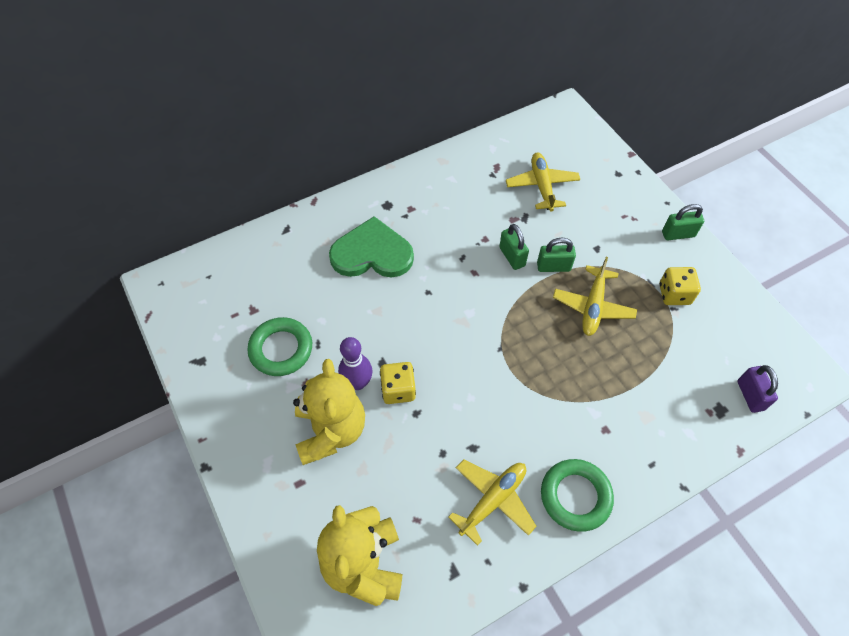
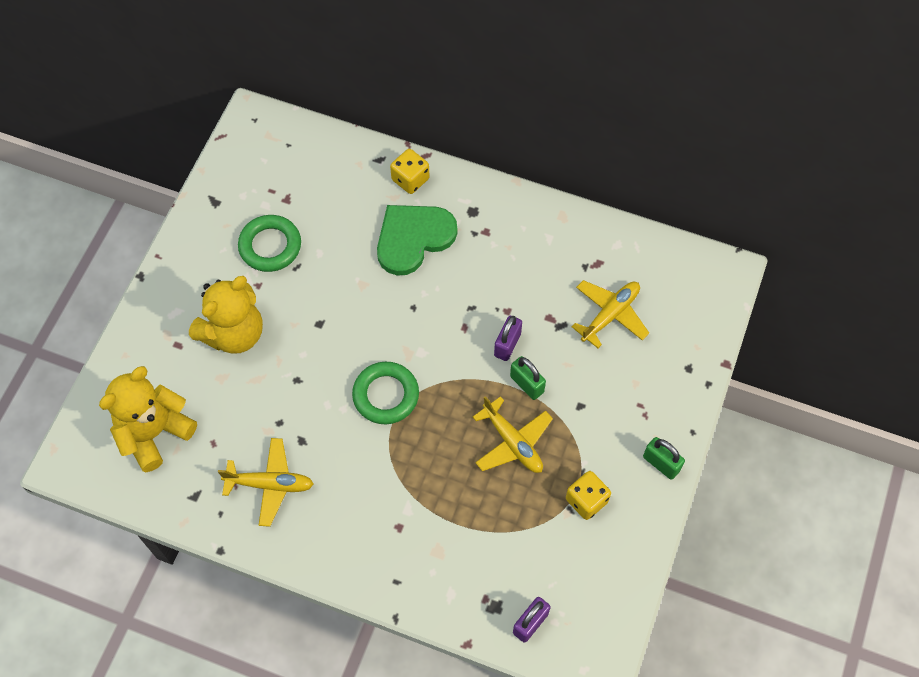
camera: 50 degrees right, 5 degrees up
green heart [329,216,414,277] -> green heart turned 90 degrees counterclockwise [377,205,457,276]
purple bowling pin [338,337,372,390] -> none
yellow dice [380,362,416,404] -> yellow dice moved to [390,149,430,194]
green padlock [499,224,529,270] -> purple padlock [494,316,522,361]
green ring [541,459,614,532] -> green ring moved to [352,362,419,424]
yellow plane [553,257,637,336] -> yellow plane turned 105 degrees counterclockwise [473,396,553,473]

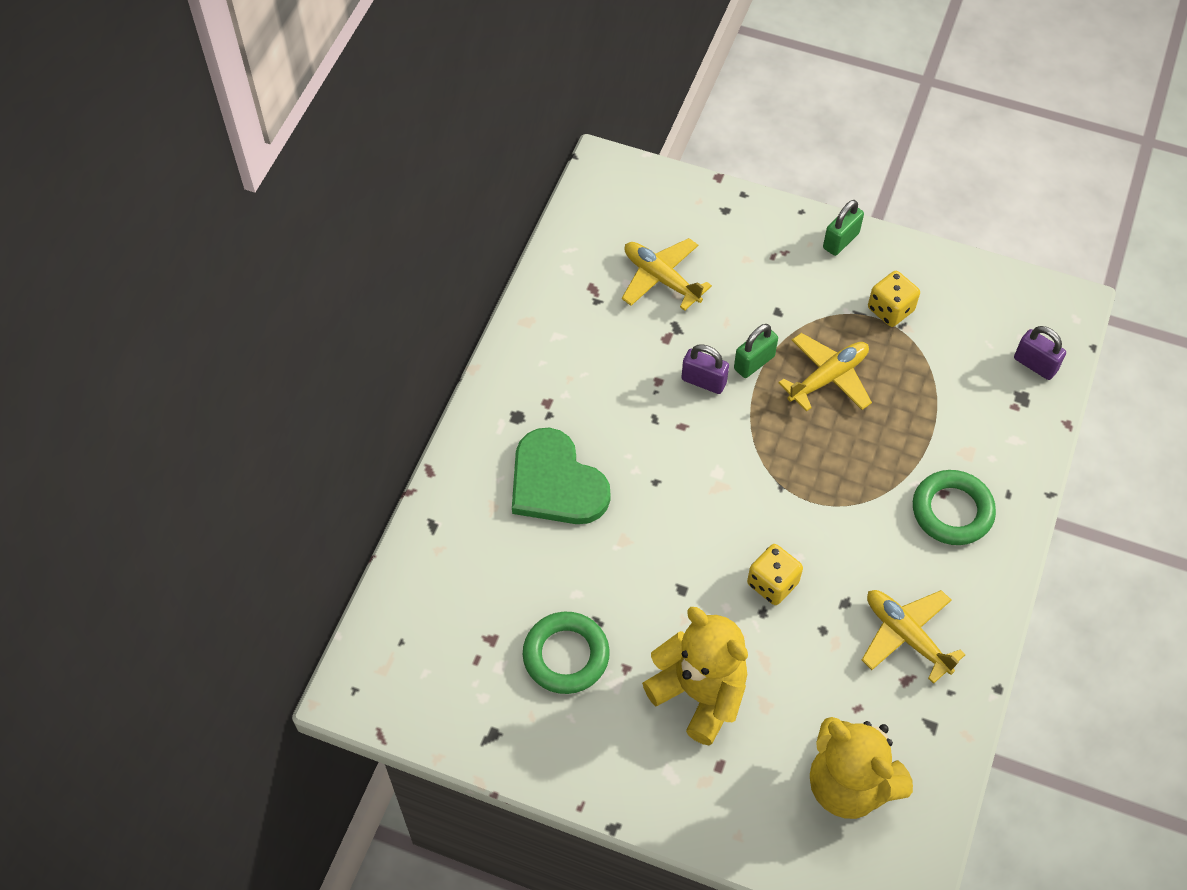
camera: 90 degrees left, 5 degrees down
yellow plane [218,438,313,527] -> yellow plane turned 45 degrees counterclockwise [862,590,966,684]
green ring [352,362,419,424] -> green ring moved to [913,470,996,545]
yellow dice [390,149,430,194] -> yellow dice moved to [747,544,803,605]

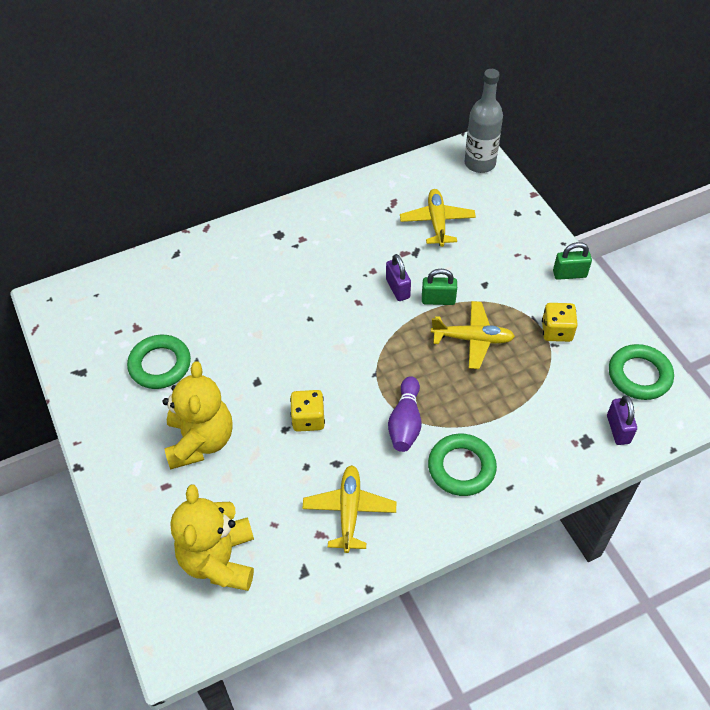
camera: 45 degrees right, 5 degrees down
green heart [512,428,611,524] -> none
none -> purple bowling pin [388,376,421,452]
none -> grey bottle [465,69,503,173]
none -> green ring [609,344,674,400]

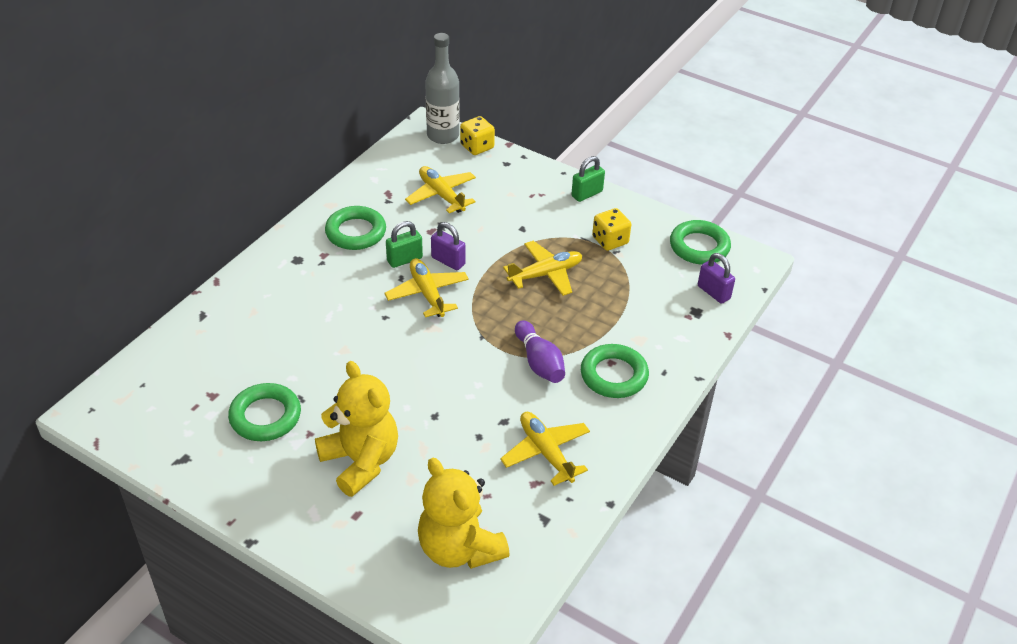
camera: 35 degrees left, 10 degrees down
yellow dice [290,390,325,432] -> yellow dice moved to [460,116,495,155]
green padlock [422,269,457,305] -> green padlock moved to [386,221,423,268]
none -> green ring [325,206,386,250]
none -> yellow plane [385,258,469,317]

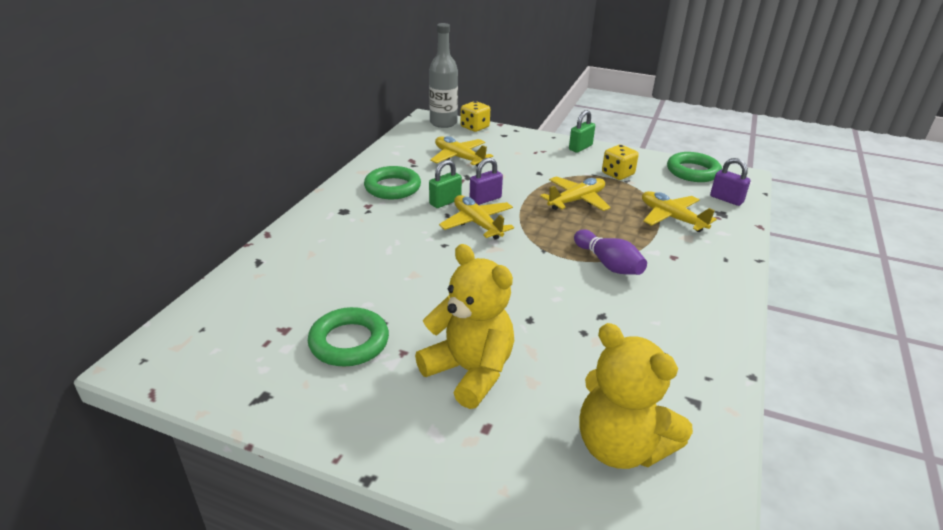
camera: 10 degrees left, 10 degrees down
purple padlock [431,222,466,270] -> purple padlock turned 60 degrees counterclockwise [470,157,503,205]
yellow plane [500,412,590,486] -> yellow plane moved to [642,191,717,232]
green ring [581,344,649,398] -> none

